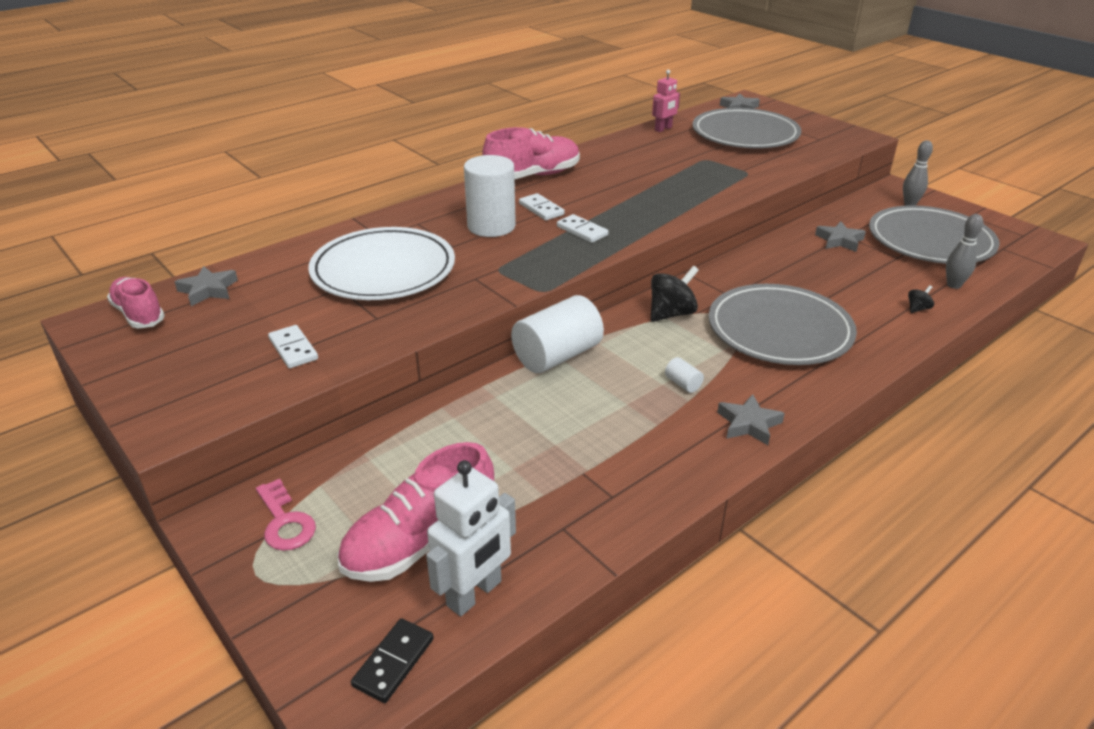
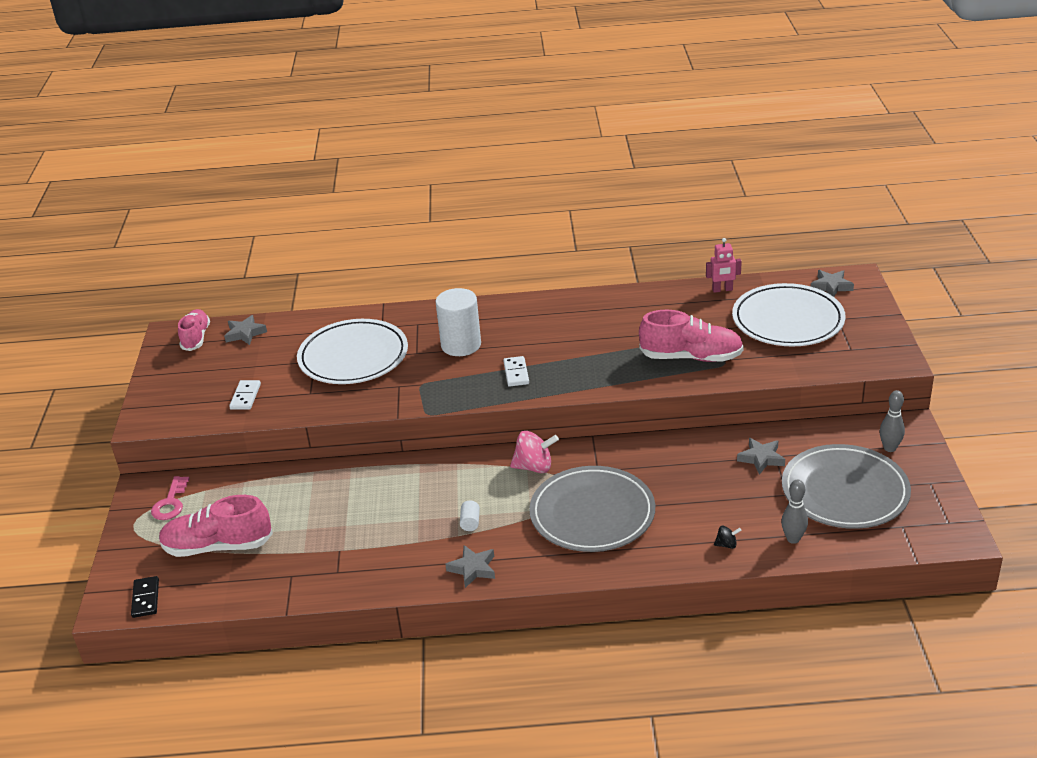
camera: 40 degrees right, 0 degrees up
black domino [351,618,434,703] -> black domino turned 75 degrees counterclockwise [131,576,159,618]
white robot [426,460,516,616] -> none
pink shoe [482,127,580,179] -> pink shoe moved to [639,310,744,362]
white cylinder [511,295,604,373] -> none
white domino [519,193,565,220] -> none
black spinning top [651,266,699,322] -> pink spinning top [510,431,559,473]
grey plate [693,108,801,148] -> white plate [732,283,846,346]

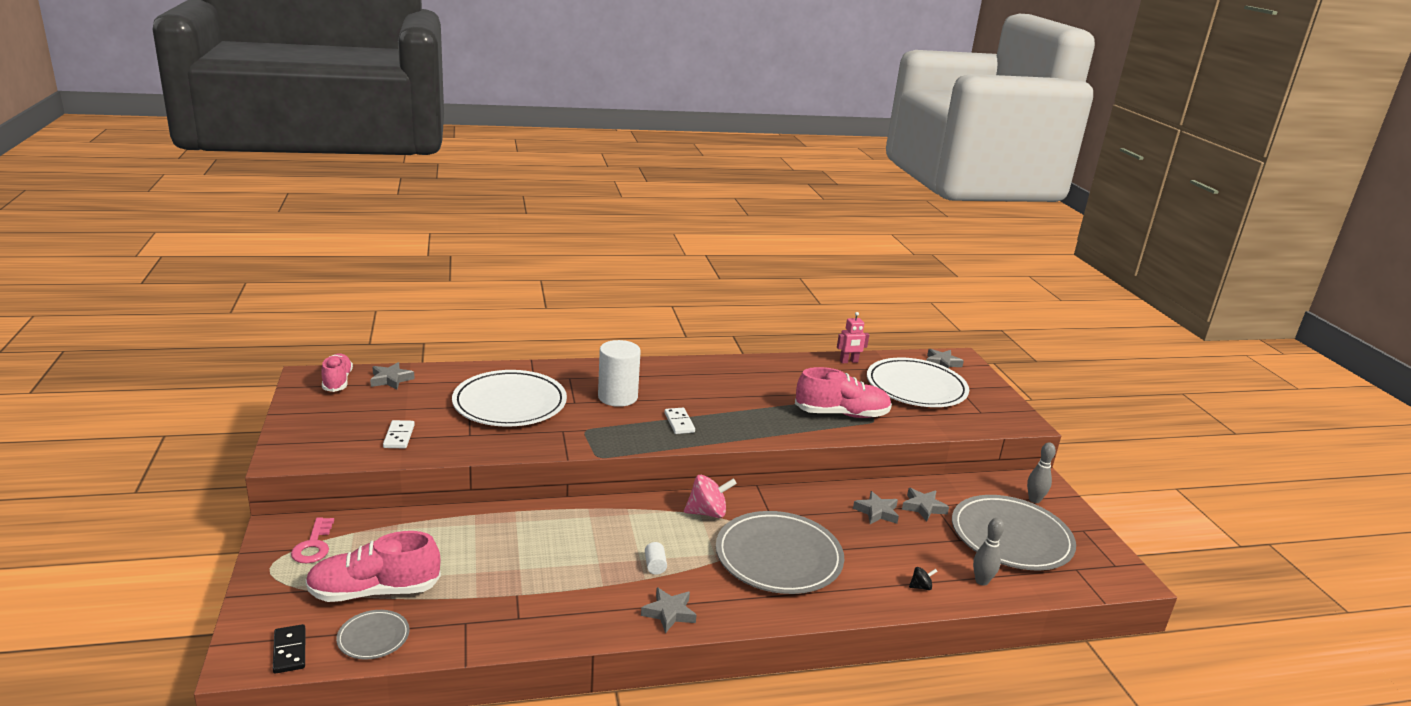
camera: 15 degrees left, 10 degrees down
none -> grey plate [336,610,409,660]
none -> grey star [853,491,899,524]

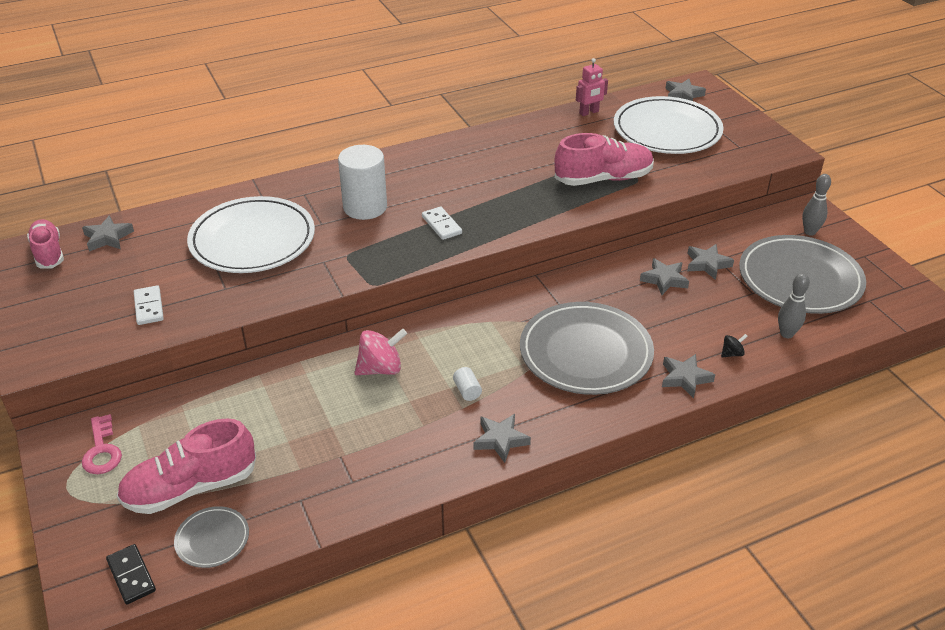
camera: 10 degrees left, 15 degrees up
pink spinning top [684,475,737,518] -> pink spinning top moved to [354,328,407,375]
none -> grey star [662,354,715,398]

